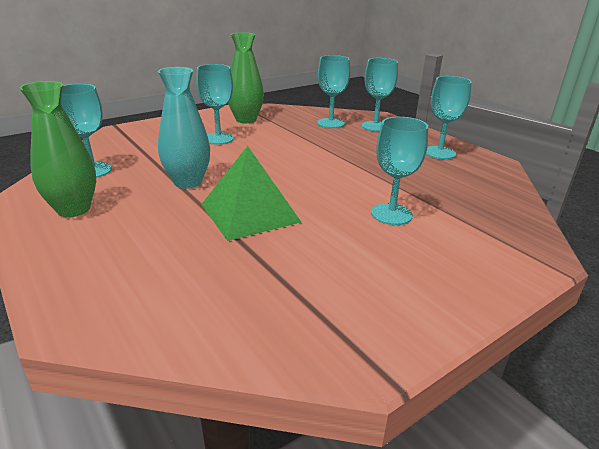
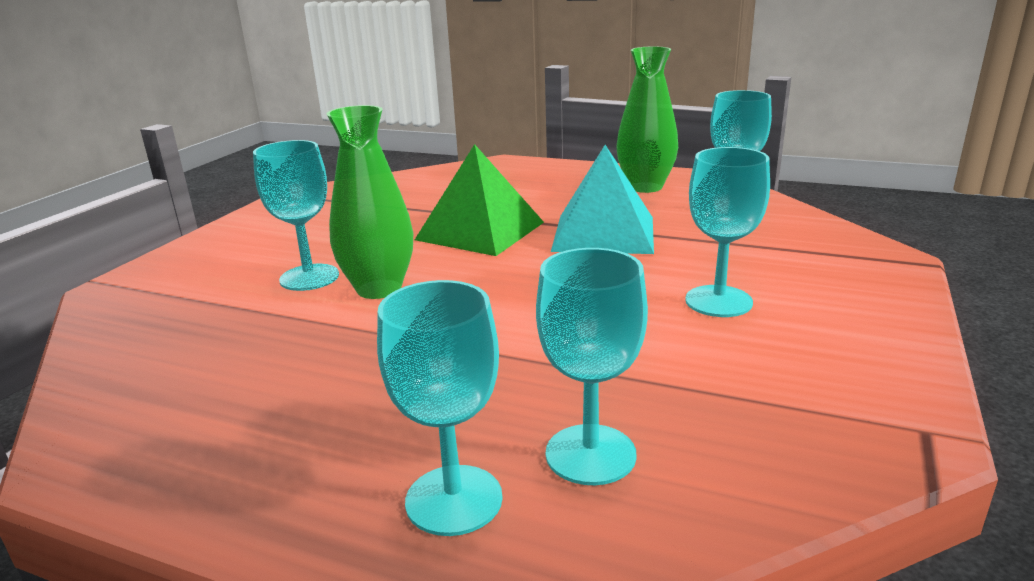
camera: 150 degrees right, 5 degrees down
turquoise vase [158,67,210,189] -> turquoise pyramid [551,145,654,254]
green vase [228,32,264,123] -> green vase moved to [326,105,413,299]
turquoise goblet [426,76,472,159] -> none

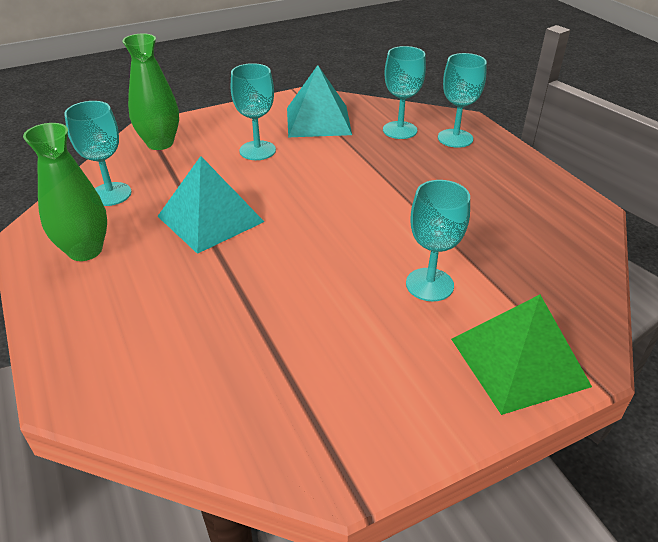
camera: 140 degrees left, 15 degrees up
green vase [326,105,413,299] -> green vase moved to [122,33,179,150]
green pyramid [415,144,544,256] -> green pyramid moved to [451,295,592,415]
none -> turquoise pyramid [287,65,352,137]

